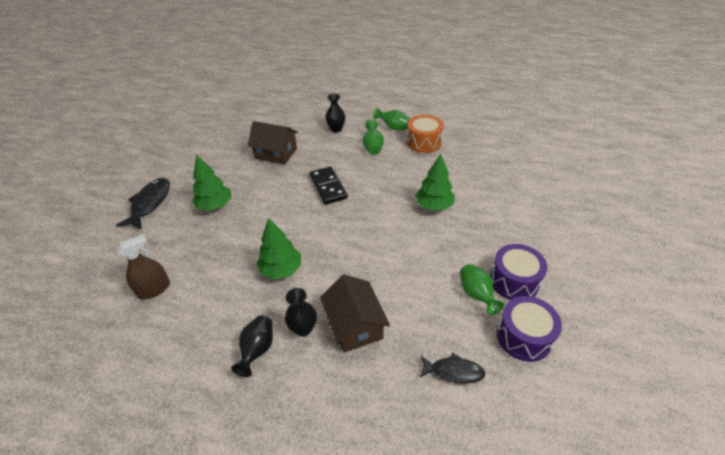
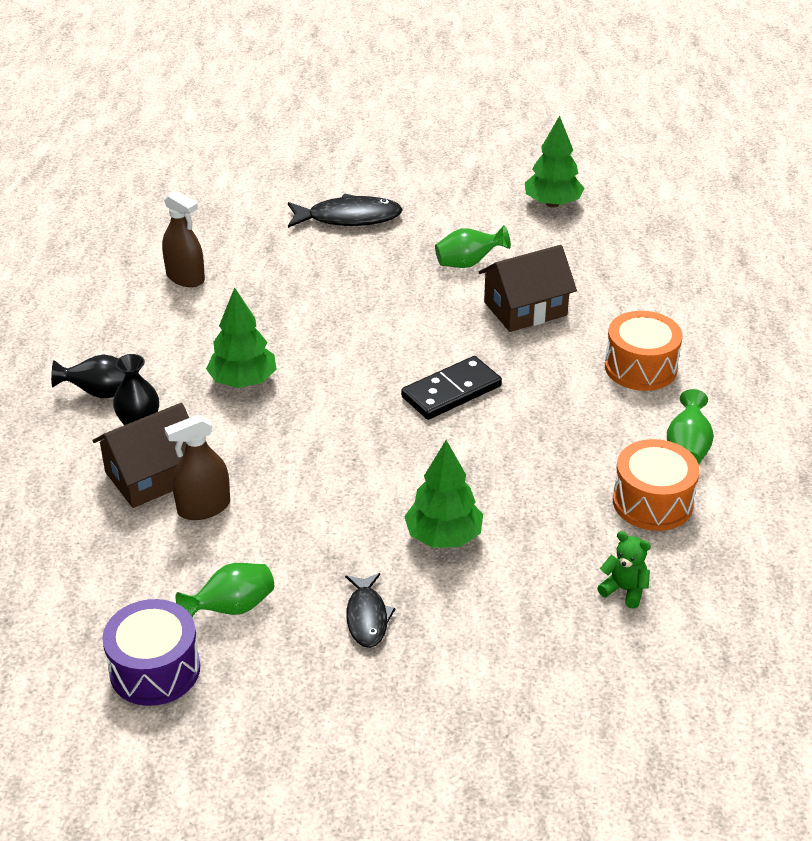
camera: 75 degrees right, 5 degrees down
green tree [192,155,231,211] -> green tree moved to [525,116,585,208]
brown house [247,121,298,165] -> brown house turned 60 degrees clockwise [479,245,577,332]
black vase [325,94,345,133] -> orange drum [605,311,683,391]
green vase [363,120,384,155] -> green vase moved to [435,225,511,268]
black fish [420,352,486,384] -> black fish moved to [345,573,395,648]
purple drum [490,244,547,300] -> none
none -> brown spray bottle [164,415,230,520]
none -> green teddy bear [597,531,651,609]

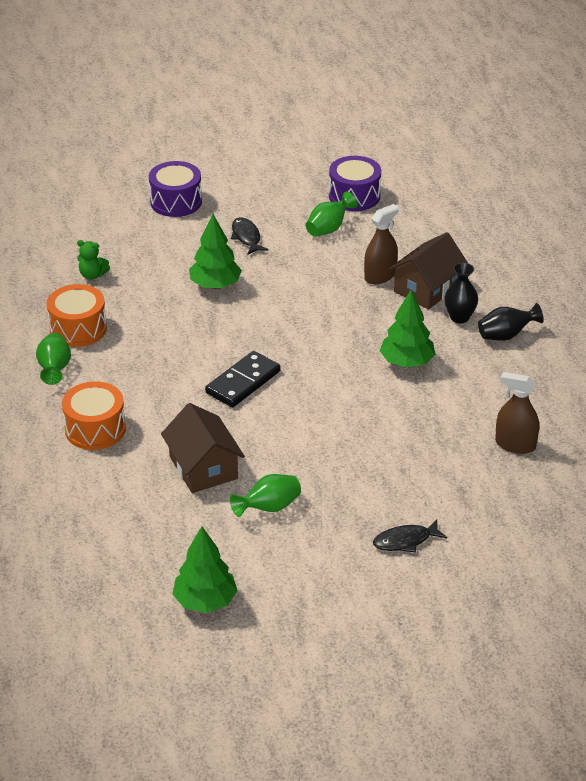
camera: 165 degrees right, 0 degrees up
black fish [288,193,403,228] -> black fish [373,520,447,553], size x0.63
brown house [479,245,577,332] -> brown house turned 75 degrees counterclockwise [161,403,245,493]
none -> purple drum [149,161,202,217]

